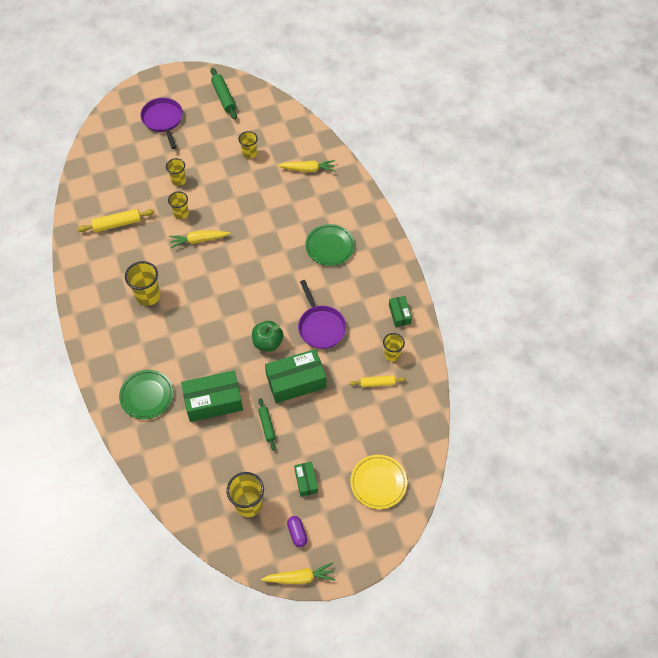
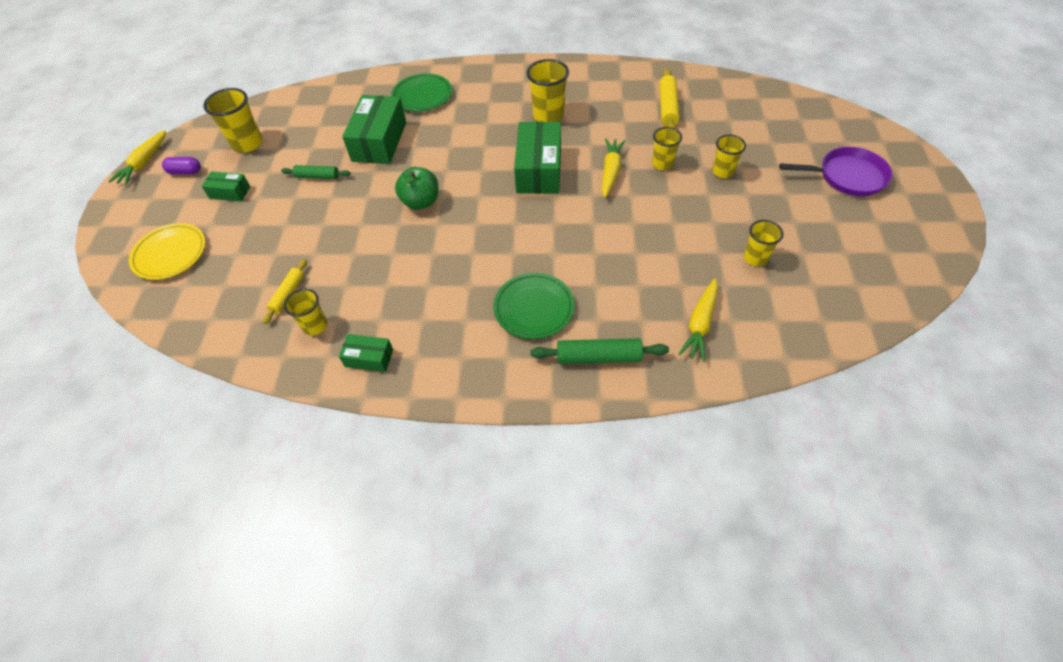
camera: 115 degrees right, 5 degrees down
green rolling pin [210,68,237,120] -> green rolling pin moved to [531,338,669,364]
green box [265,349,326,403] -> green box moved to [514,122,561,194]
purple pan [298,280,346,349] -> none

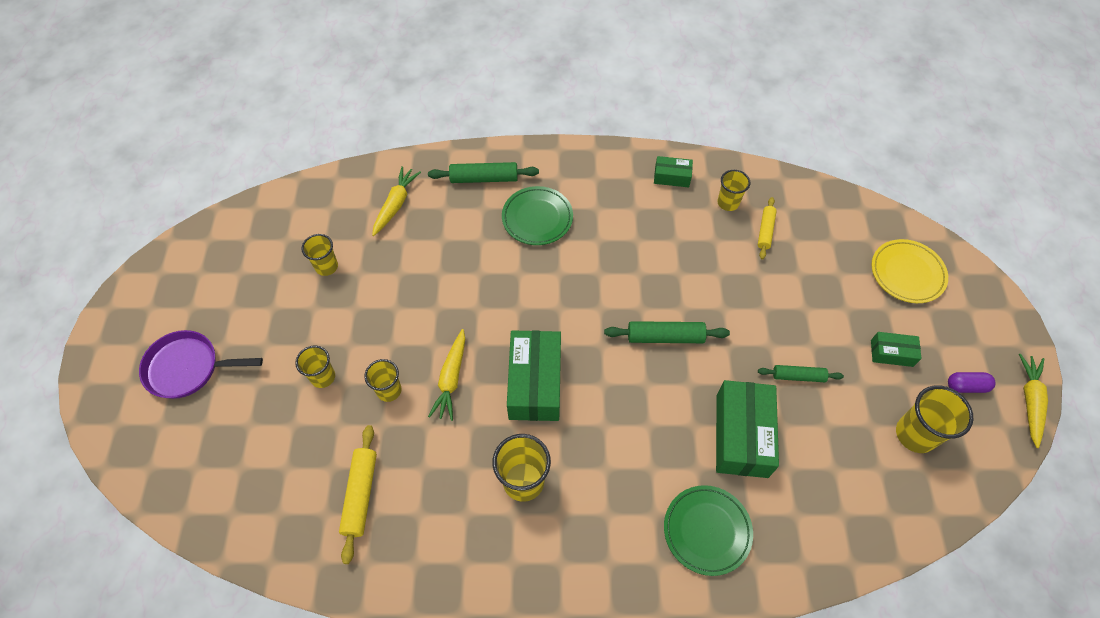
camera: 175 degrees right, 5 degrees up
green apple [395,167,438,210] -> green rolling pin [604,321,730,343]

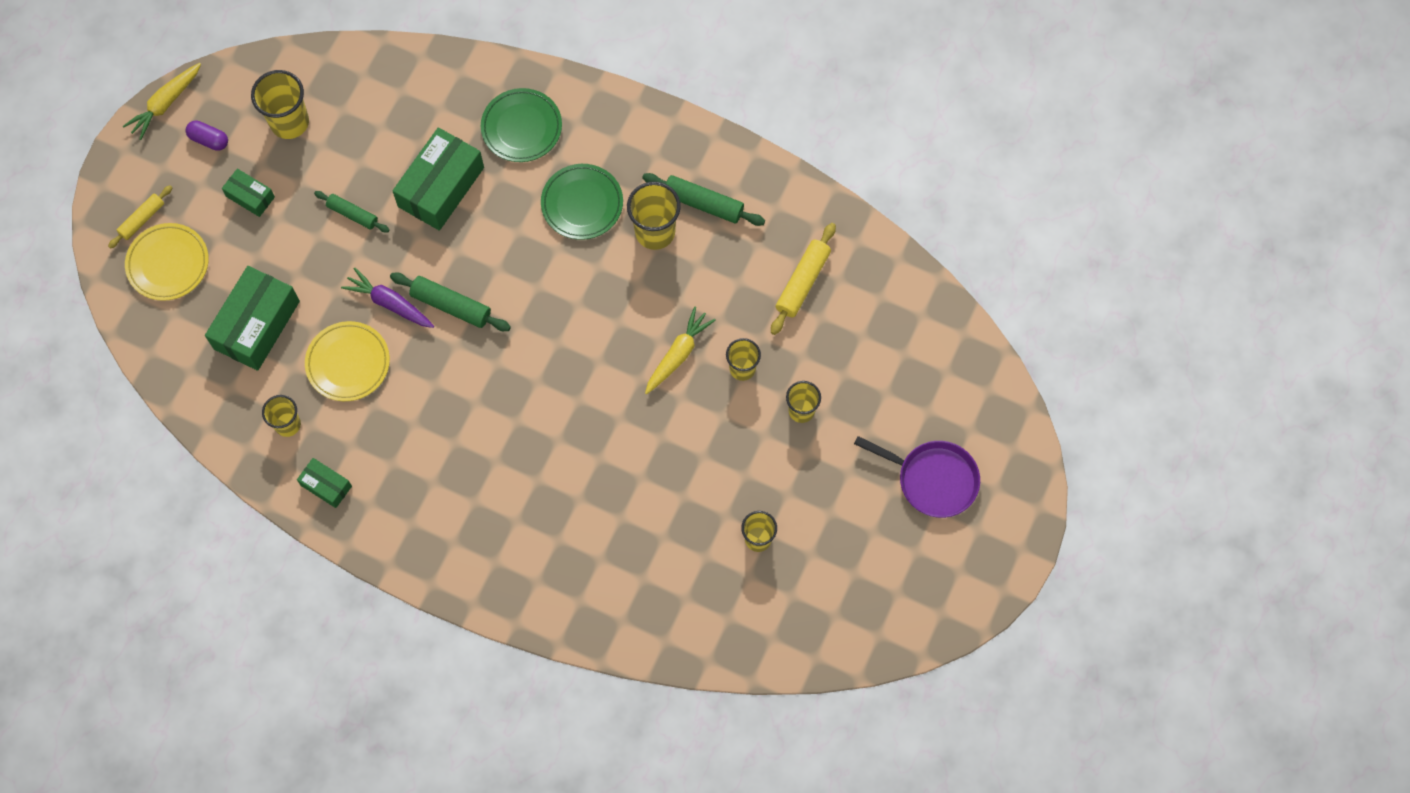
camera: 155 degrees left, 10 degrees up
yellow carrot [372,166,421,236] -> none
green rolling pin [428,162,539,183] -> green rolling pin moved to [642,173,765,226]
green plate [502,186,573,245] -> green plate moved to [541,164,623,240]
green box [507,331,561,421] -> green box moved to [205,266,300,371]
yellow rolling pin [758,197,777,259] -> yellow rolling pin moved to [108,185,173,249]
none -> yellow plate [305,321,390,401]
none -> purple carrot [341,268,434,328]

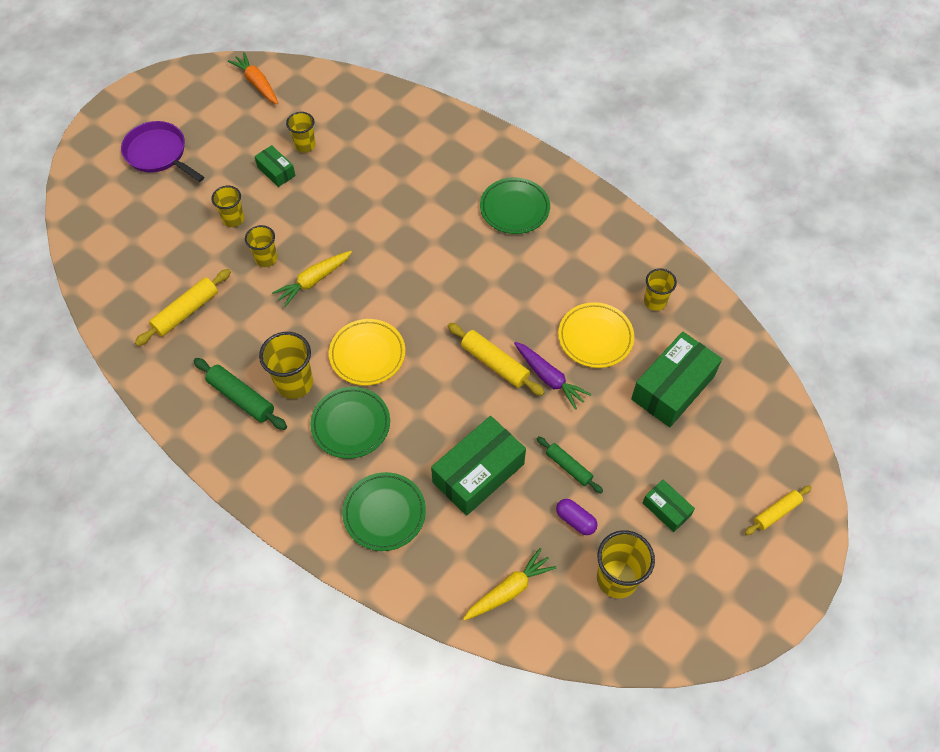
camera: 165 degrees left, 10 degrees down
yellow carrot [123,63,201,140] -> yellow carrot moved to [463,548,556,621]
yellow plate [125,223,209,301] -> yellow plate moved to [329,319,405,386]
purple capsule [186,121,228,151] -> purple capsule moved to [556,499,597,535]
green box [297,458,352,508] -> green box moved to [254,145,296,187]
green rolling pin [390,272,511,331] -> yellow rolling pin [448,323,545,396]
none -> orange carrot [228,52,278,104]
none -> green plate [480,177,550,234]

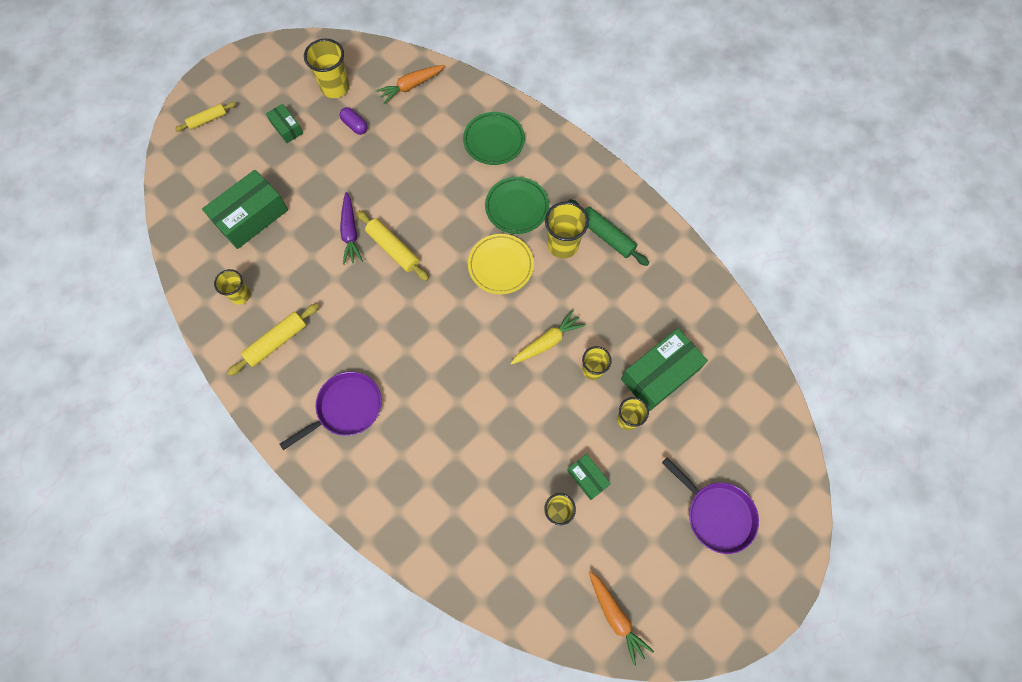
camera: 175 degrees left, 10 degrees up
yellow rolling pin [135,269,231,346] -> yellow rolling pin moved to [227,303,319,376]
green box [431,416,526,516] -> green box moved to [621,328,708,411]
yellow carrot [463,548,556,621] -> orange carrot [376,65,445,104]
green plate [480,177,550,234] -> purple pan [280,372,382,450]
purple carrot [514,342,592,410] -> purple carrot turned 150 degrees counterclockwise [340,192,363,265]
green rolling pin [537,436,603,493] -> none
yellow plate [558,302,634,368] -> none

